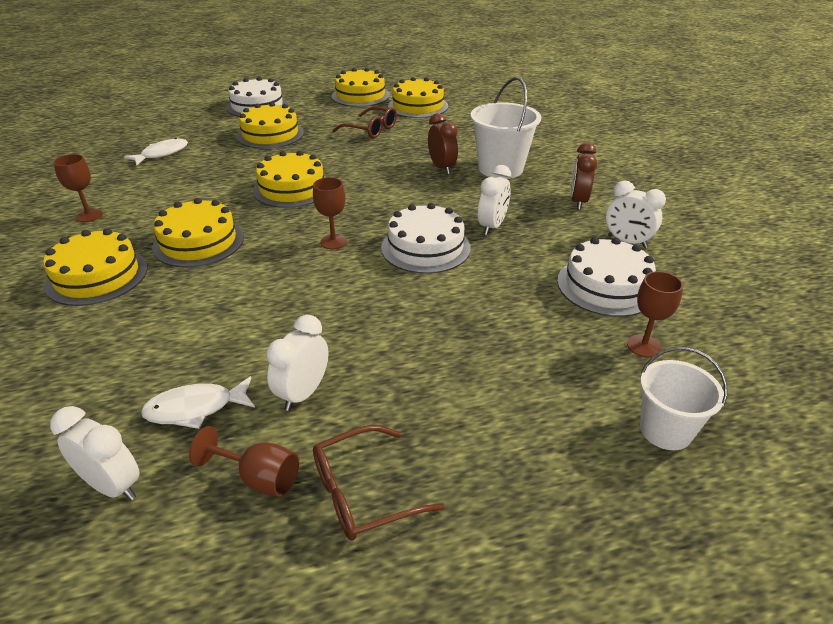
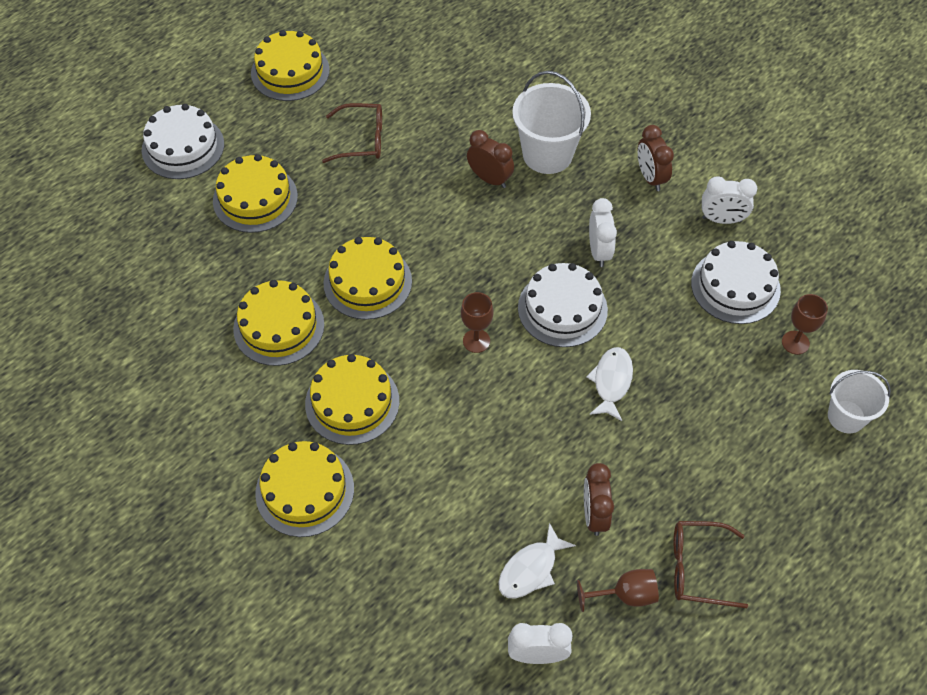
camera: 30 degrees left, 20 degrees up
brown goblet [53,154,103,222] -> none
white fish [124,138,188,165] -> white fish moved to [586,347,633,421]
white clock [266,315,329,411] -> brown clock [584,463,614,536]
brown glasses [313,425,445,541] -> brown glasses turned 60 degrees clockwise [674,521,748,608]
yellow cake [388,77,448,118] -> yellow cake moved to [233,280,324,366]

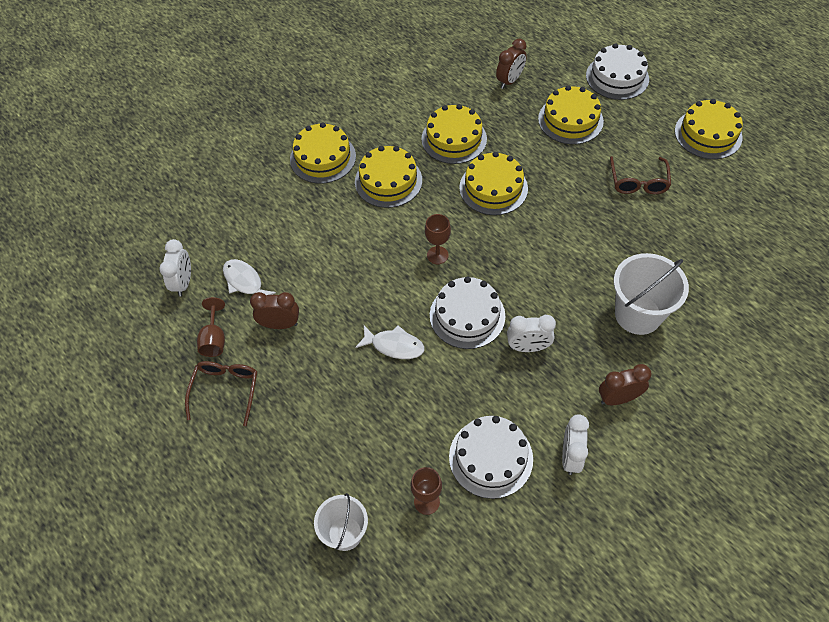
camera: 95 degrees right, 0 degrees up
brown clock [467,130,514,188] -> brown clock moved to [496,38,527,89]

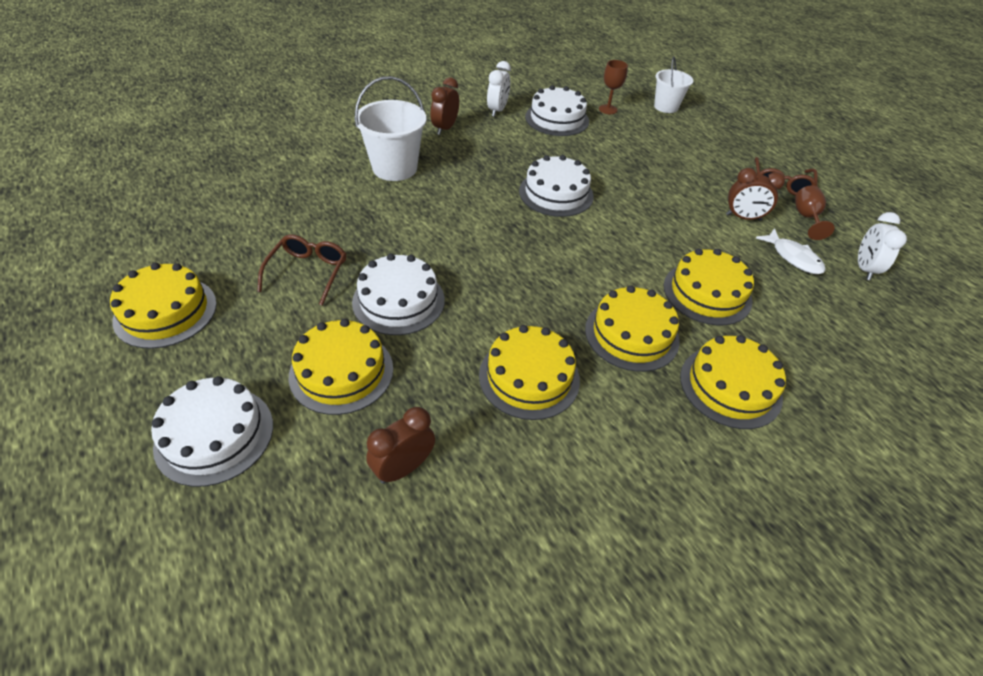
camera: 175 degrees left, 10 degrees down
white fish [355,325,425,359] -> none
brown goblet [425,214,451,264] -> none
yellow cake [459,152,528,215] -> yellow cake moved to [664,248,754,325]
white clock [507,315,556,352] -> none
brown clock [599,364,651,405] -> brown clock turned 120 degrees clockwise [430,77,459,135]
none -> white cake [352,253,445,335]

